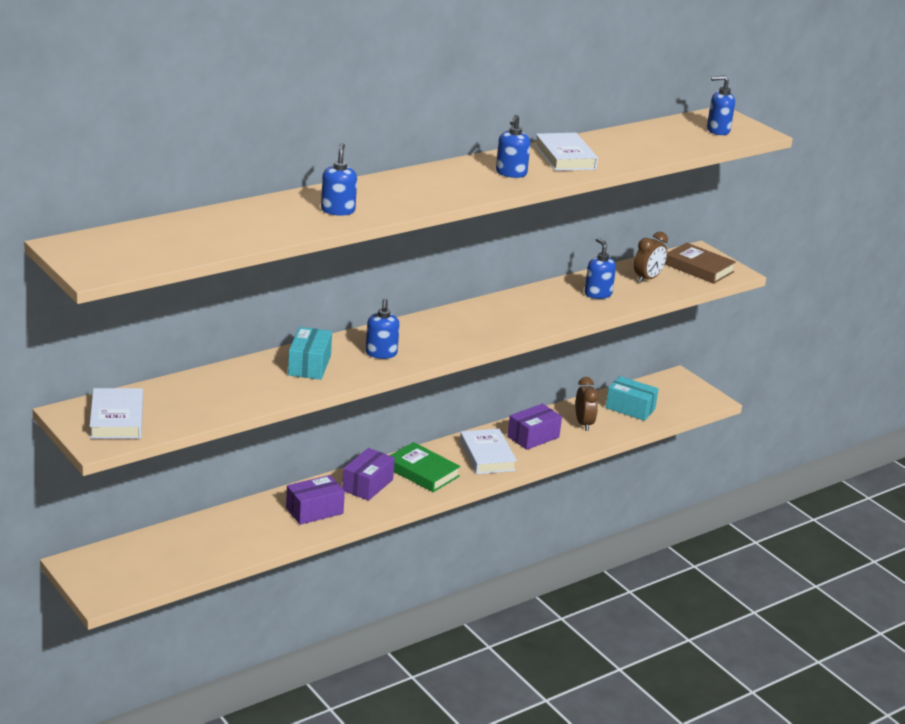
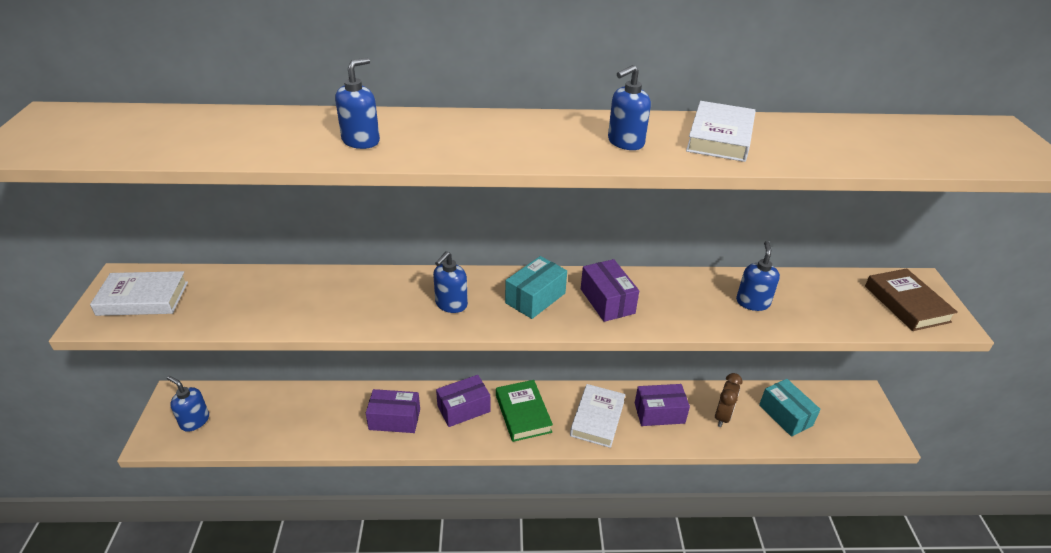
camera: 35 degrees right, 10 degrees up
white book [90,388,143,439] -> white book turned 60 degrees clockwise [90,271,188,316]
turquoise box [288,327,332,380] -> turquoise box moved to [505,256,567,319]
brown clock [634,232,668,283] -> none
blue soap dispenser [707,75,735,135] -> blue soap dispenser moved to [167,376,209,432]
none -> purple box [581,259,639,322]

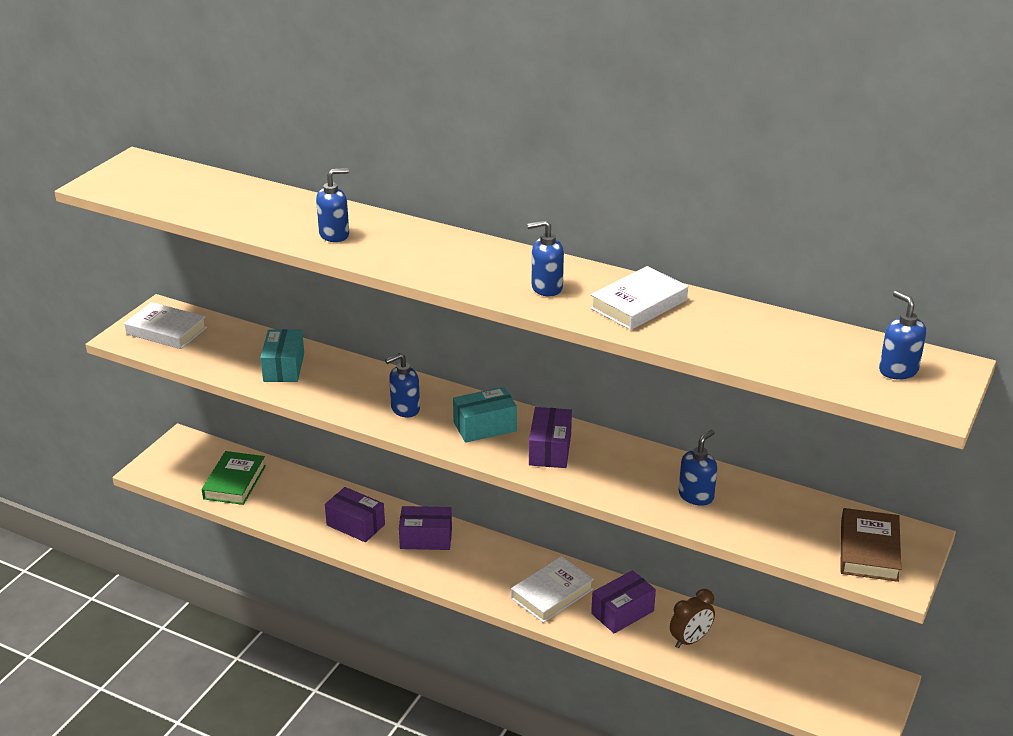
camera: 30 degrees right, 5 degrees down
blue soap dispenser [167,376,209,432] -> blue soap dispenser moved to [879,291,926,379]
green book [496,380,553,442] -> green book moved to [202,451,266,505]
purple box [635,384,690,426] -> purple box turned 60 degrees counterclockwise [591,570,656,634]
turquoise box [759,379,821,437] -> turquoise box moved to [260,329,304,382]

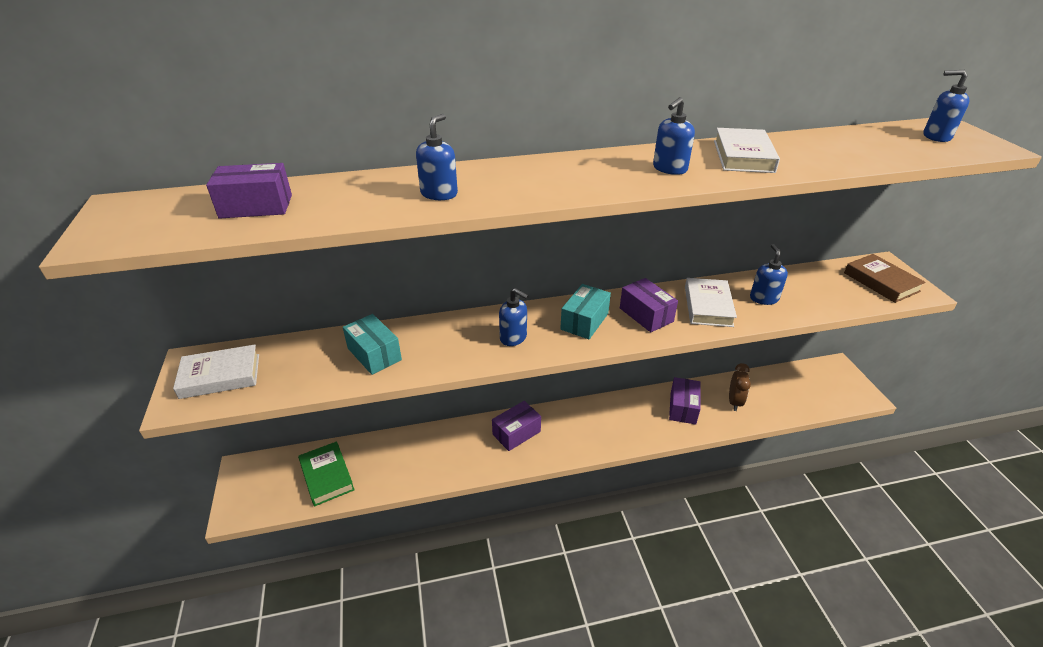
camera: 40 degrees left, 5 degrees up
purple box [325,487,385,542] -> purple box moved to [206,163,292,219]
blue soap dispenser [385,353,420,417] -> blue soap dispenser turned 75 degrees counterclockwise [499,288,529,346]
white book [511,556,594,623] -> white book moved to [685,278,737,327]

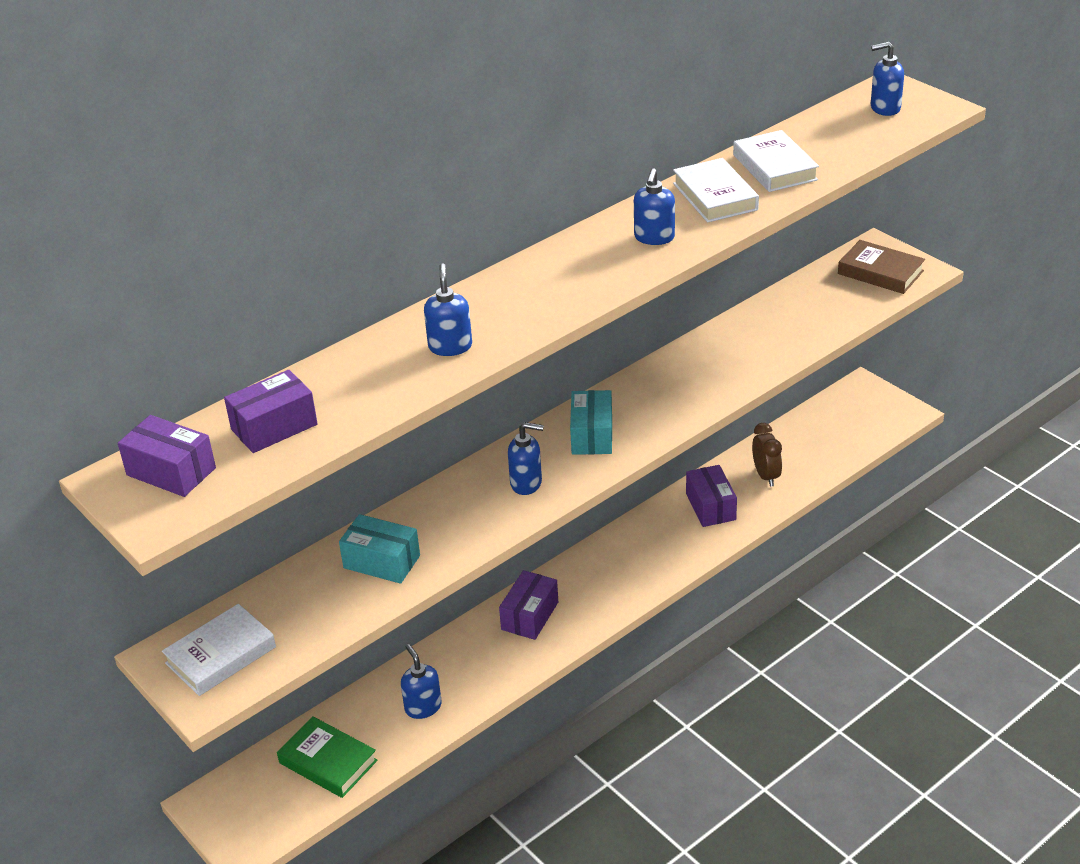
camera: 25 degrees left, 0 degrees up
purple box [620,278,678,332] -> purple box moved to [118,415,216,497]
white book [685,278,737,327] -> white book moved to [733,130,819,192]
blue soap dispenser [750,244,788,305] -> blue soap dispenser moved to [401,644,442,719]

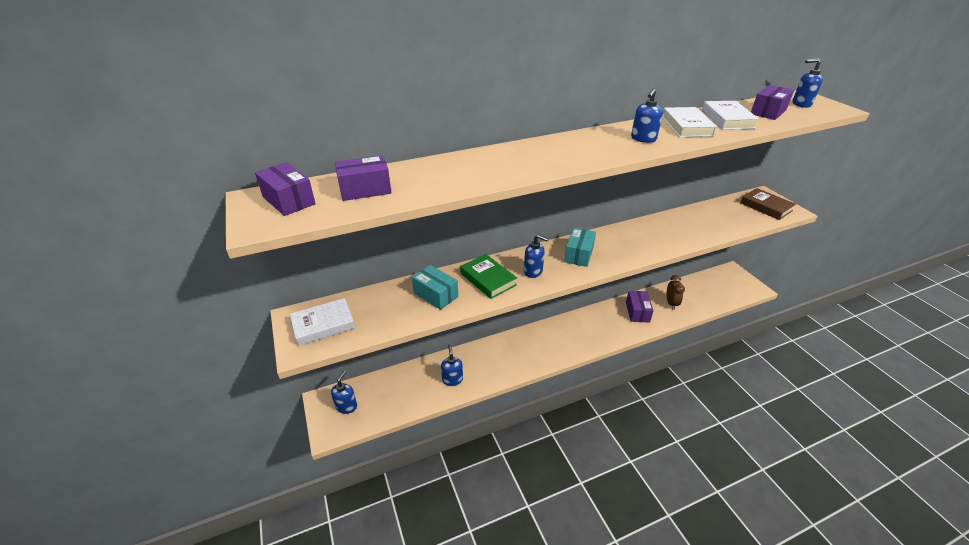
camera: 15 degrees right, 0 degrees up
green book [277,716,377,798] -> green book moved to [460,254,517,299]
blue soap dispenser [424,263,472,356] -> blue soap dispenser moved to [331,370,357,414]
purple box [499,570,558,640] -> purple box moved to [751,85,794,120]

